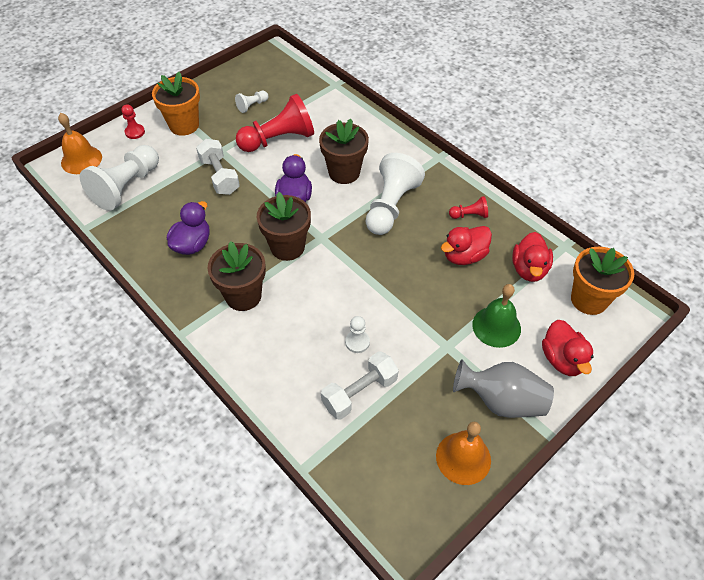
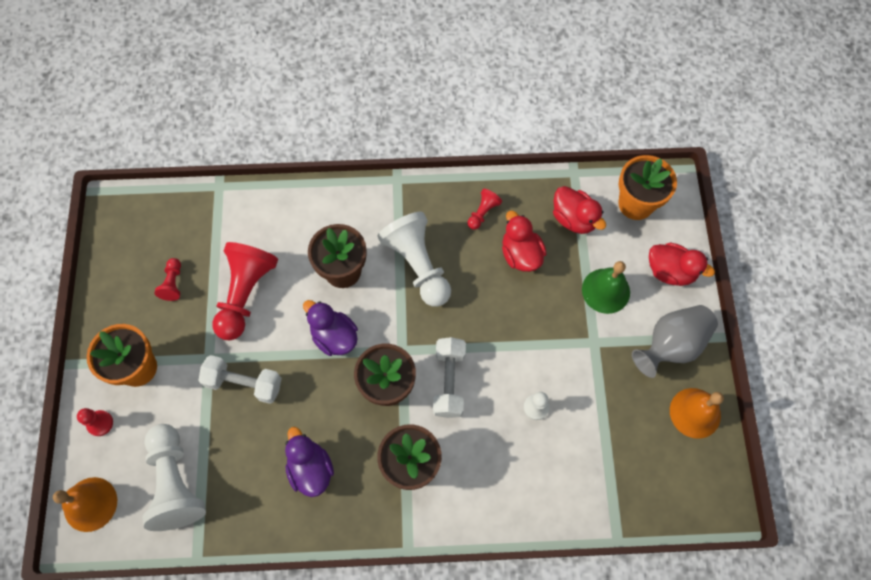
camera: 50 degrees left, 15 degrees up
white pawn [235,91,268,113] -> red pawn [154,258,181,301]
white dumbbell [321,351,399,420] -> white dumbbell moved to [433,337,466,418]
red duck [441,226,492,265] -> red duck turned 150 degrees clockwise [502,211,547,272]

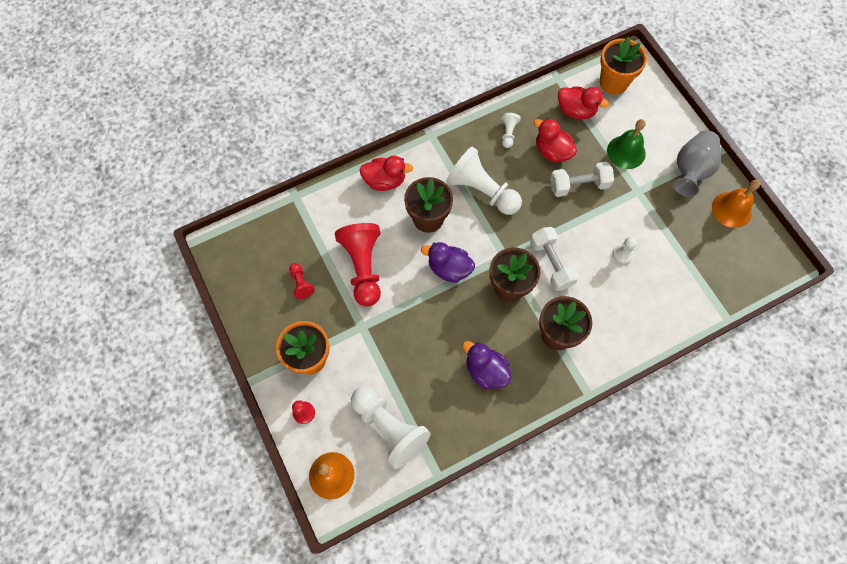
camera: 25 degrees left, 0 degrees up
white dumbbell [198,355,282,404] -> white dumbbell moved to [550,162,614,197]
red pawn [467,189,502,230] -> white pawn [501,113,521,148]
red duck [649,242,715,286] -> red duck moved to [360,156,413,191]

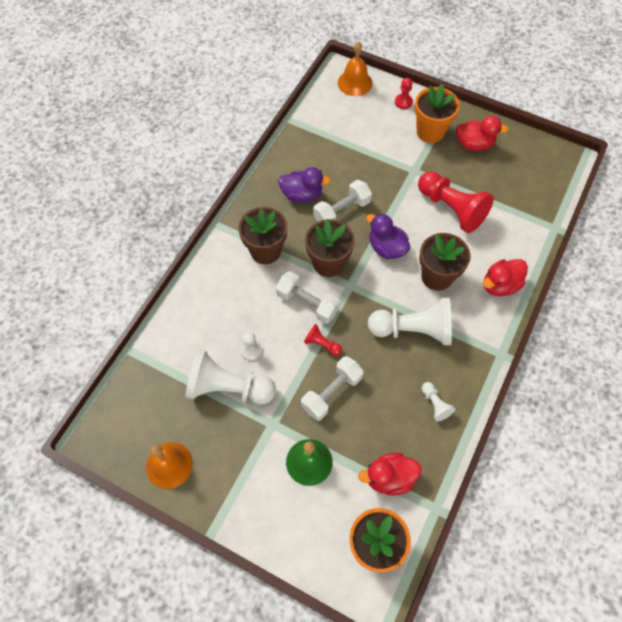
camera: 145 degrees right, 5 degrees down
red pawn [289,263,315,299] -> red pawn moved to [304,324,342,356]
white pawn [351,386,431,469] -> white pawn moved to [185,349,276,404]
purple duck [421,242,475,283] -> purple duck turned 120 degrees counterclockwise [366,213,410,259]
red duck [534,118,577,163] -> red duck moved to [456,116,509,151]
grey vase [673,130,721,197] -> none
none -> white dumbbell [313,180,372,222]

